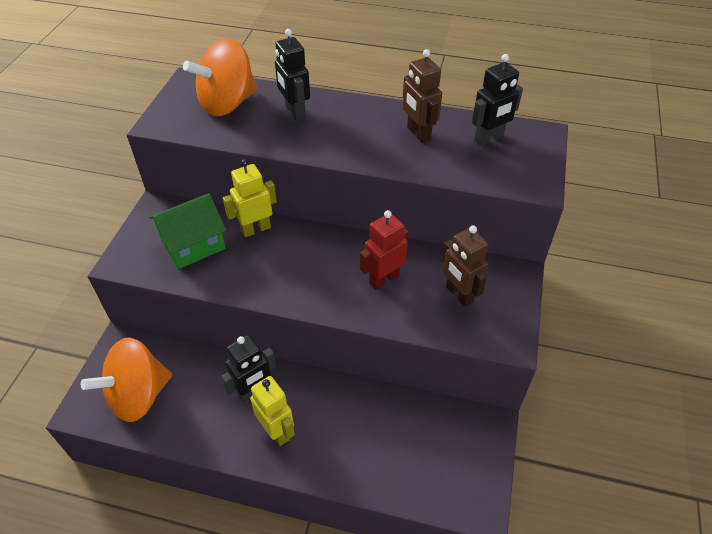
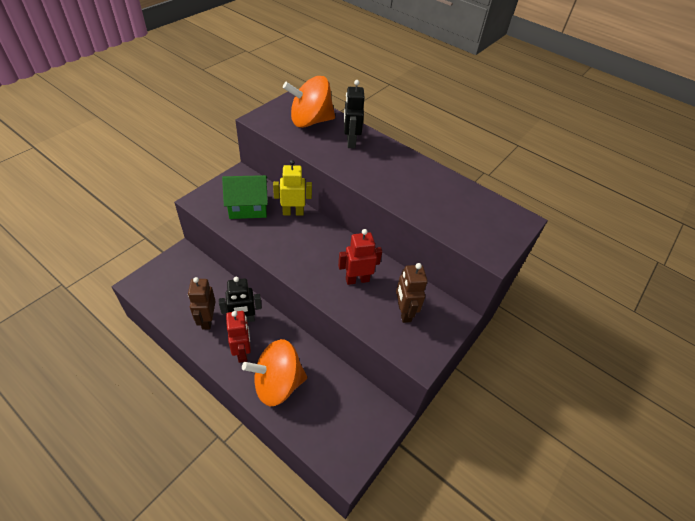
camera: 20 degrees right, 0 degrees up
orange spinning top [81,337,172,422] -> orange spinning top moved to [242,339,307,407]
yellow robot [250,376,295,446] -> red robot [226,311,251,363]
brown robot [403,49,442,143] -> brown robot moved to [188,277,216,330]
black robot [472,54,523,146] -> none

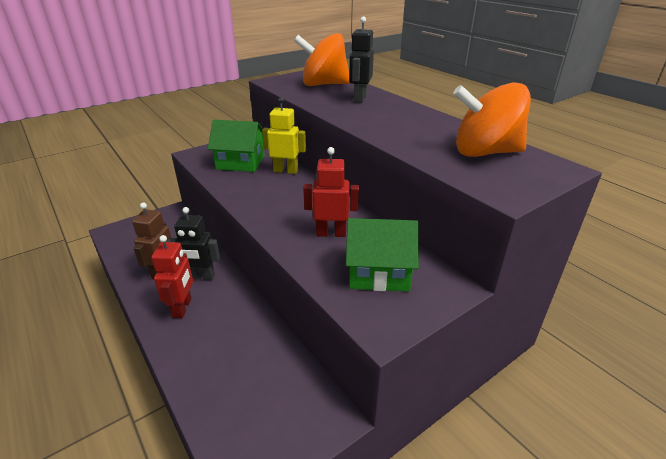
camera: 20 degrees right, 15 degrees down
orange spinning top [242,339,307,407] -> orange spinning top moved to [453,83,531,157]
brown robot [396,263,427,323] -> green house [346,218,419,291]

